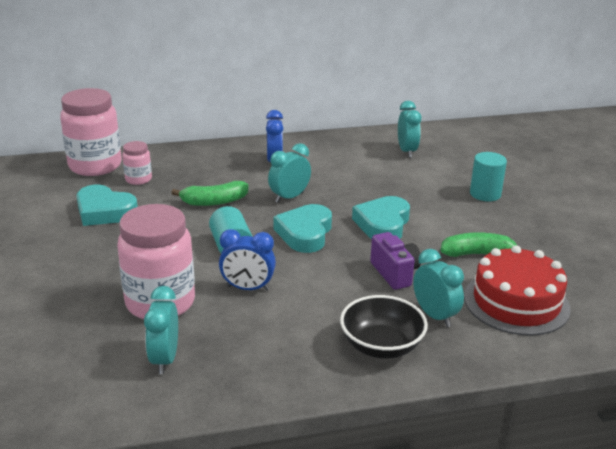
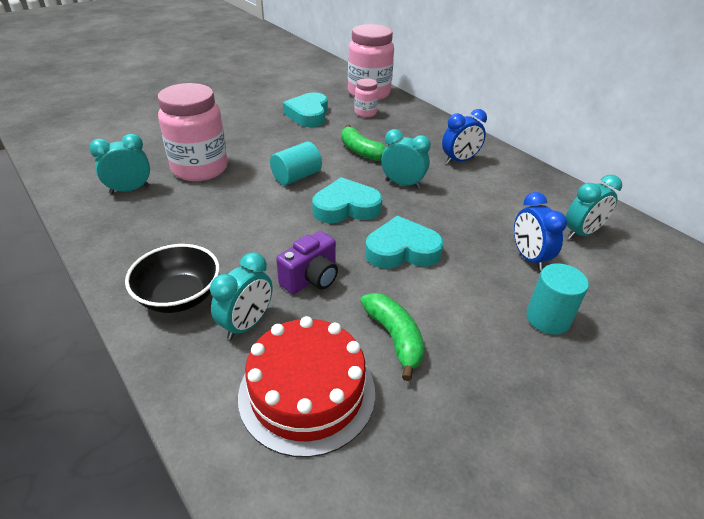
camera: 65 degrees right, 10 degrees up
blue clock [219,229,276,291] -> blue clock moved to [514,192,567,271]

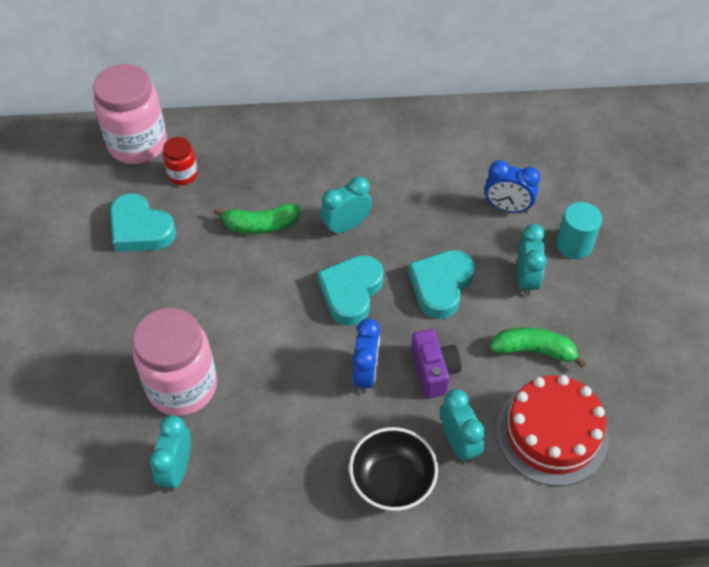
camera: 55 degrees left, 15 degrees up
turquoise cylinder [270,142,322,185] -> none
pink jar [354,78,378,117] -> red jar [163,137,198,185]
blue clock [442,109,487,164] -> blue clock moved to [352,318,380,393]
turquoise clock [566,175,622,239] -> turquoise clock moved to [517,224,547,296]

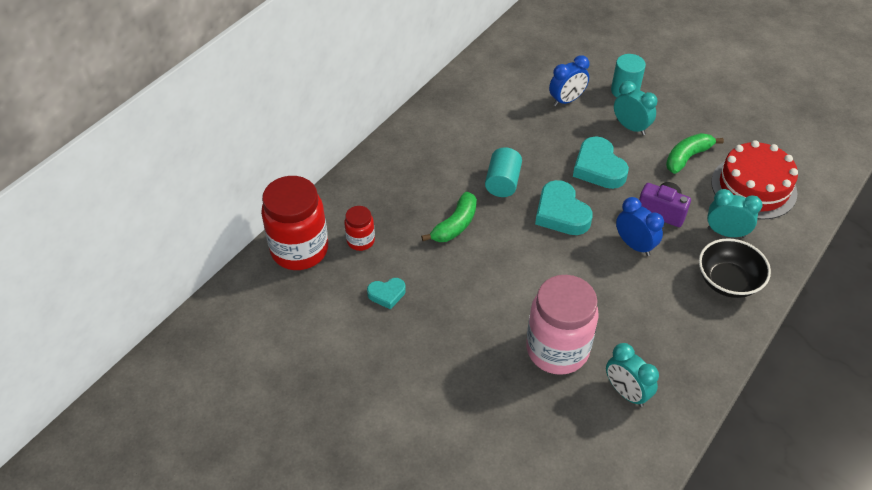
camera: 50 degrees left, 5 degrees down
pink jar [93,64,167,164] -> red jar [261,176,328,270]
turquoise heart [110,193,176,252] -> turquoise heart [367,278,406,309], size x0.56
turquoise clock [320,176,372,236] -> turquoise cylinder [485,147,522,197]

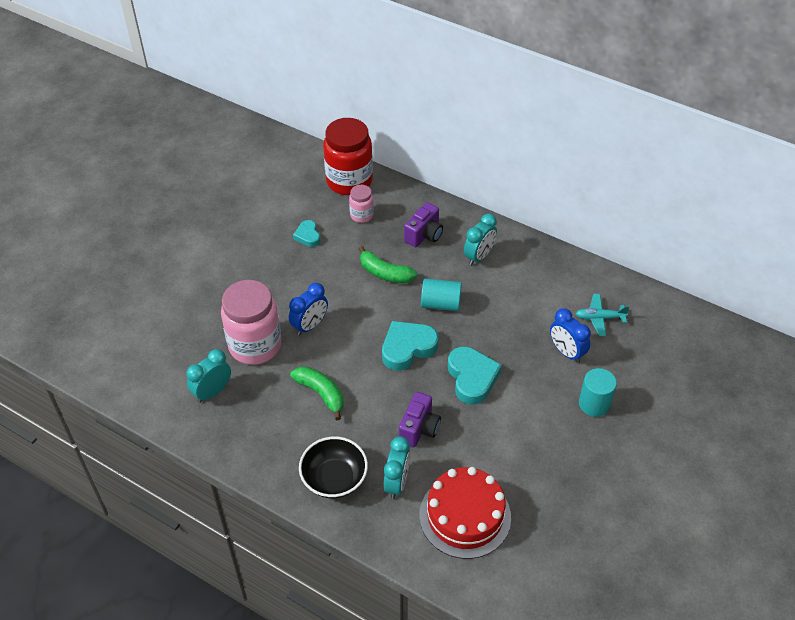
camera: 85 degrees right, 0 degrees up
red jar [344,206,375,251] -> pink jar [349,185,374,223]
turquoise heart [573,136,629,189] -> turquoise heart turned 105 degrees clockwise [448,347,502,405]
turquoise clock [614,81,658,135] -> turquoise clock moved to [464,213,497,266]
blue clock [616,197,664,256] -> blue clock moved to [289,283,328,336]
green banana [666,133,724,174] -> green banana moved to [290,366,344,420]
none -> purple camera [404,202,443,247]
none -> turquoise plane [576,294,630,336]

